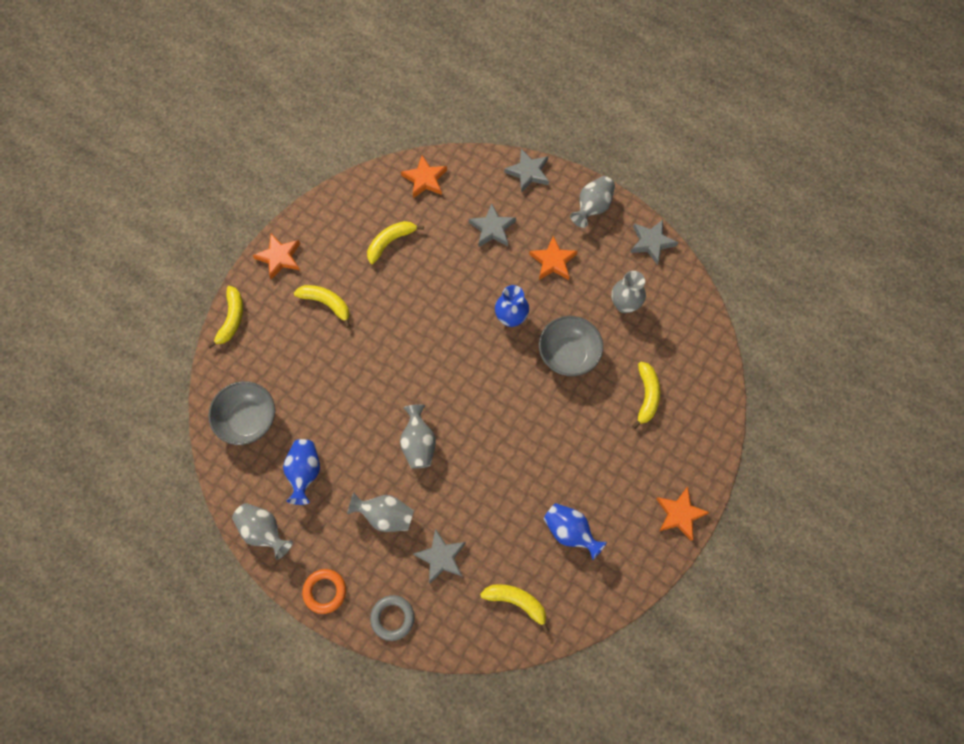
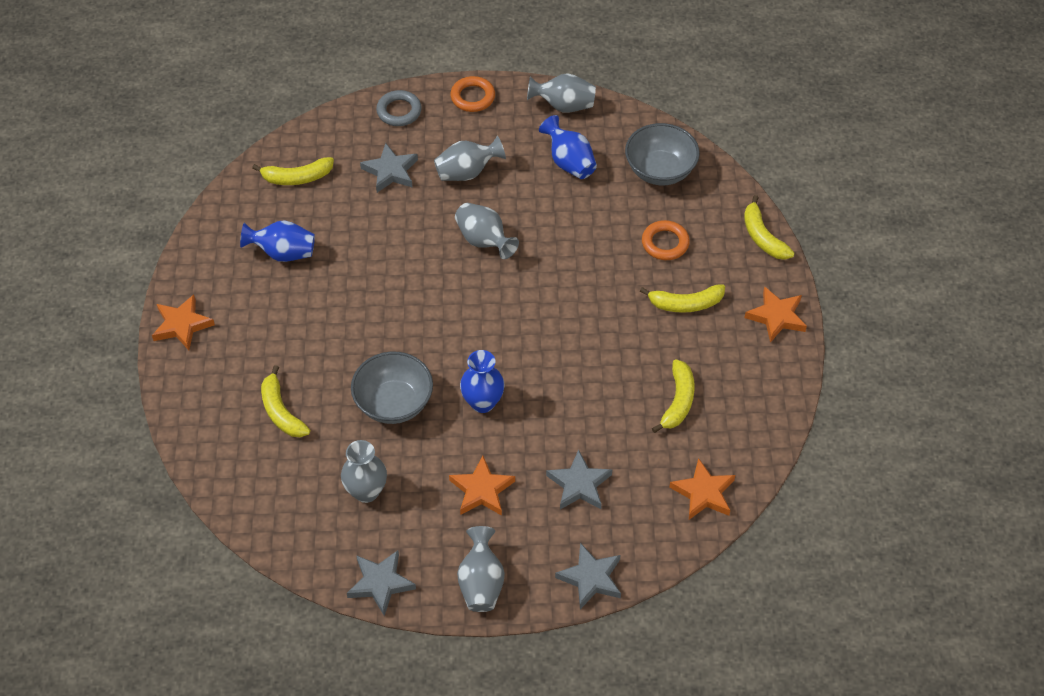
camera: 145 degrees right, 15 degrees down
none -> orange ring [642,220,690,260]

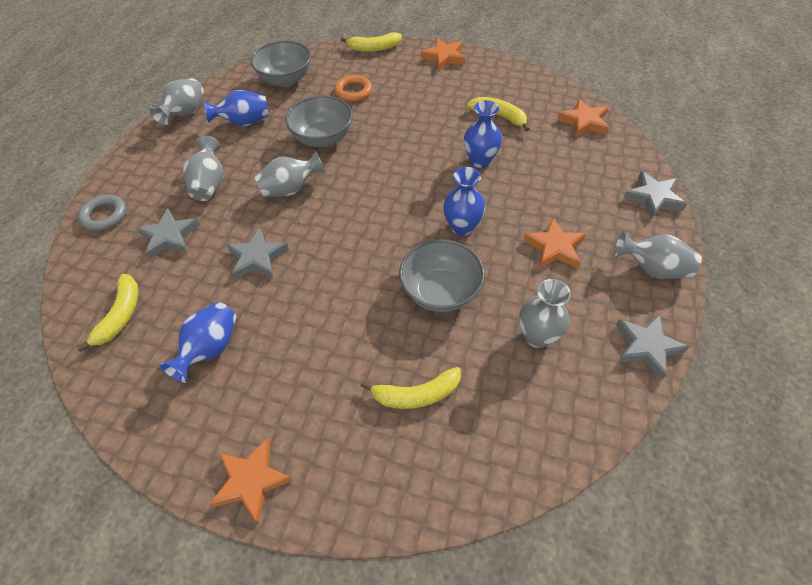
camera: 70 degrees left, 0 degrees up
orange ring [450,76,495,112] -> none
grey star [546,449,612,510] -> grey star moved to [227,227,289,279]
yellow banana [640,284,725,313] -> none
none -> grey bowl [285,95,353,147]
none -> blue vase [464,100,502,168]

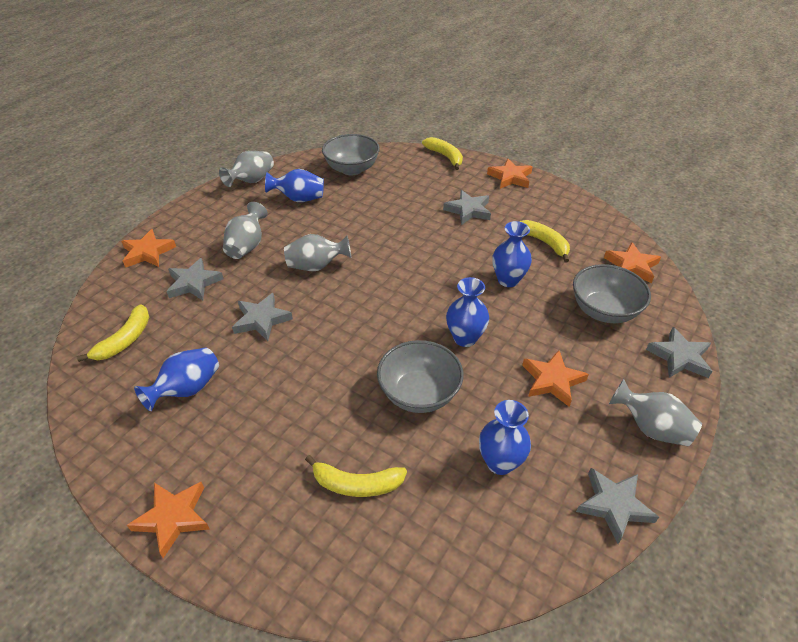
camera: 15 degrees right, 10 degrees down
grey ring [78,195,126,231] -> orange star [121,229,176,268]
grey bowl [285,95,353,147] -> grey bowl moved to [573,264,651,323]
orange ring [334,75,372,102] -> none
yellow banana [341,32,402,52] -> yellow banana turned 135 degrees counterclockwise [422,137,463,170]
grey vase [519,279,571,348] -> blue vase [479,400,531,475]
none -> grey star [443,190,491,225]

